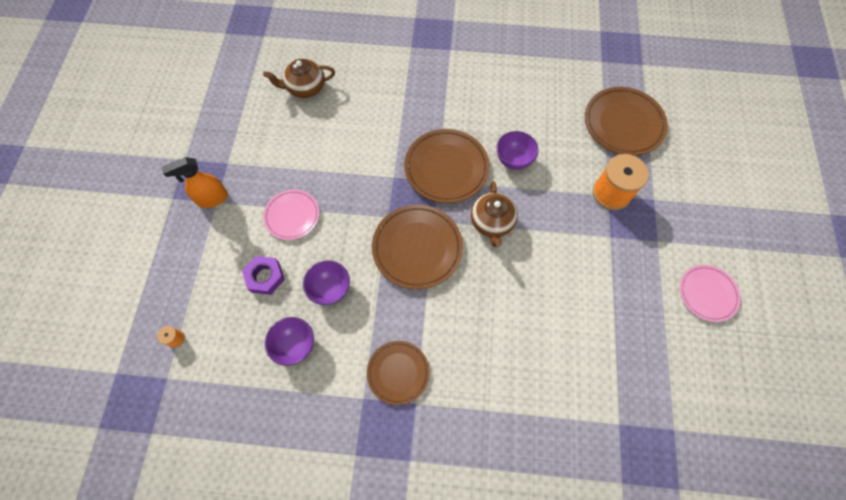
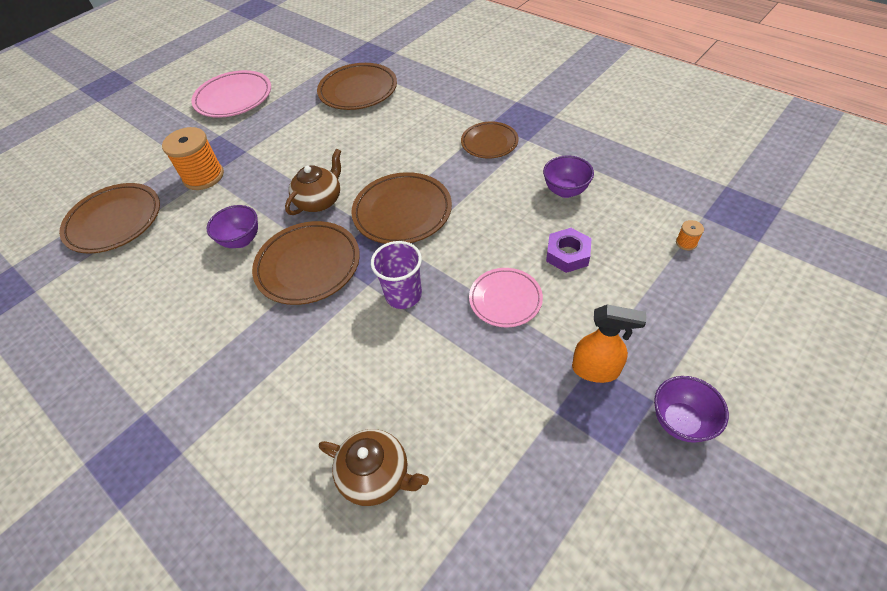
camera: 140 degrees left, 15 degrees down
purple bowl [303,260,350,305] -> purple bowl moved to [654,376,729,443]
pink plate [680,265,741,322] -> pink plate [191,70,271,118], size x1.58
none -> brown plate [317,63,397,110]
none -> purple cup [371,241,422,309]

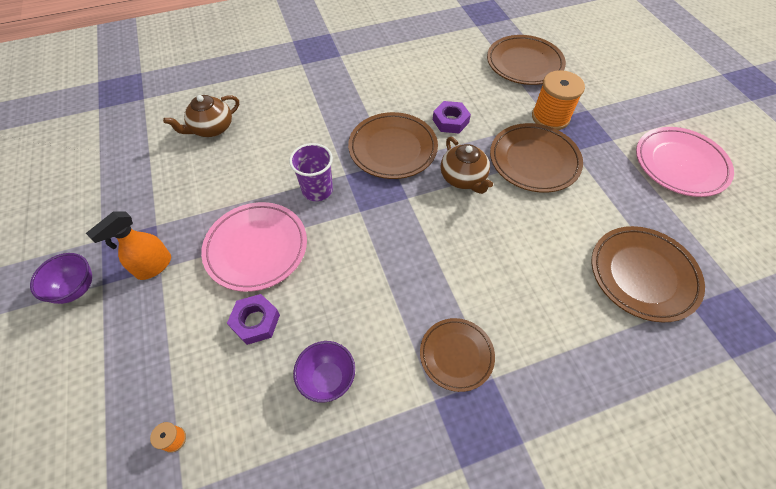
camera: 115 degrees right, 5 degrees up
purple bowl [207,205,258,248] -> purple nut [433,101,471,133]
brown plate [351,172,452,244] -> brown plate moved to [490,123,583,193]
pink plate [469,268,543,327] -> pink plate [201,202,307,292], size x1.58

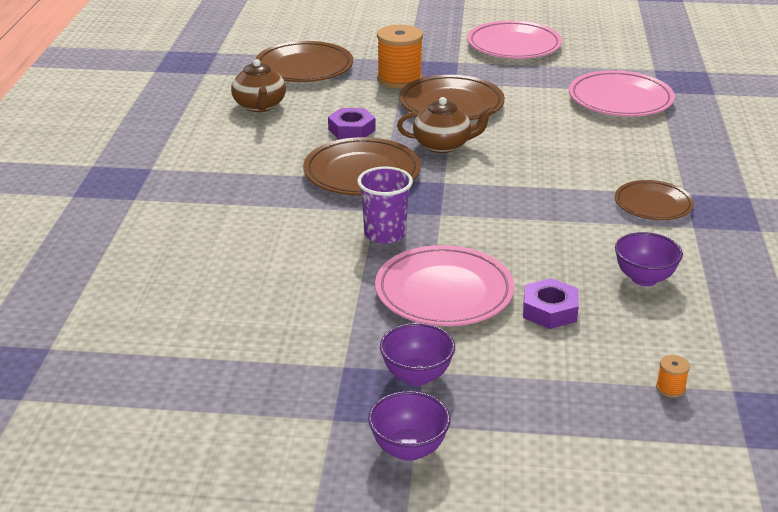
camera: 65 degrees left, 25 degrees down
orange spray bottle [86,211,171,280] -> purple bowl [380,323,455,386]
brown teapot [163,95,239,137] -> brown teapot moved to [231,59,286,112]
brown plate [592,226,705,323] -> pink plate [569,70,675,117]

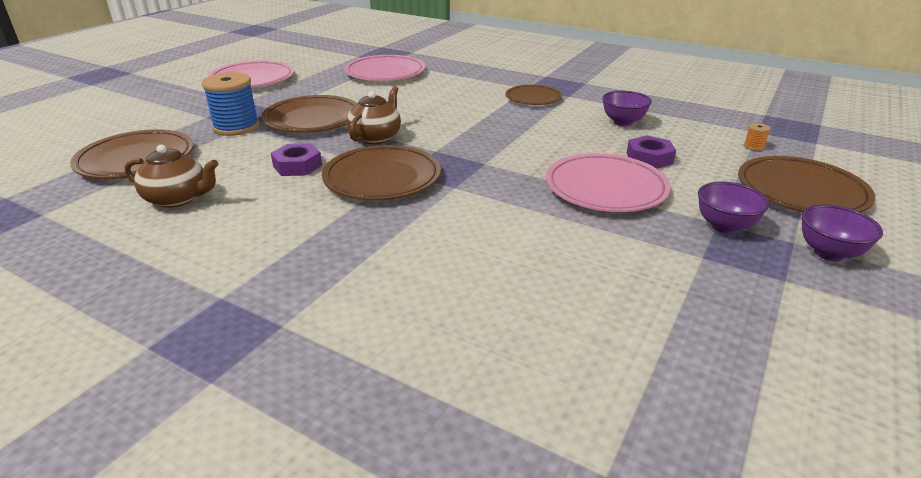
camera: 65 degrees left, 0 degrees up
purple cup [357,167,413,244] -> none
orange spool [377,25,423,89] -> blue spool [202,72,259,136]
none -> brown plate [738,156,875,212]

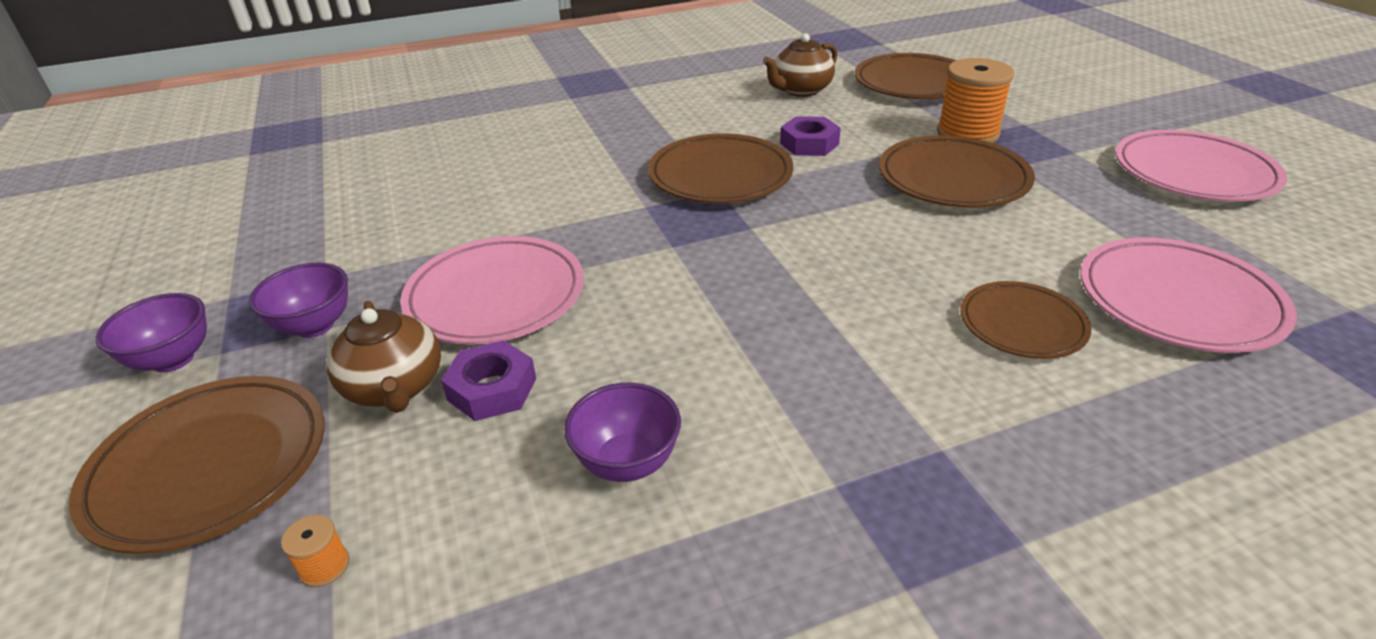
camera: 130 degrees right, 5 degrees up
blue spool [202,72,259,136] -> orange spool [937,58,1014,143]
brown teapot [347,86,401,144] -> brown teapot moved to [327,301,441,413]
brown plate [506,85,562,105] -> brown plate moved to [961,281,1092,359]

